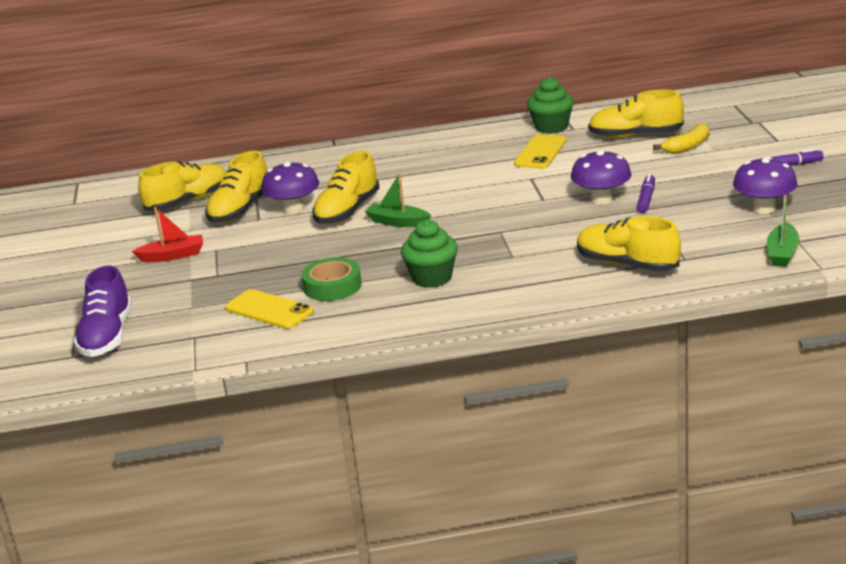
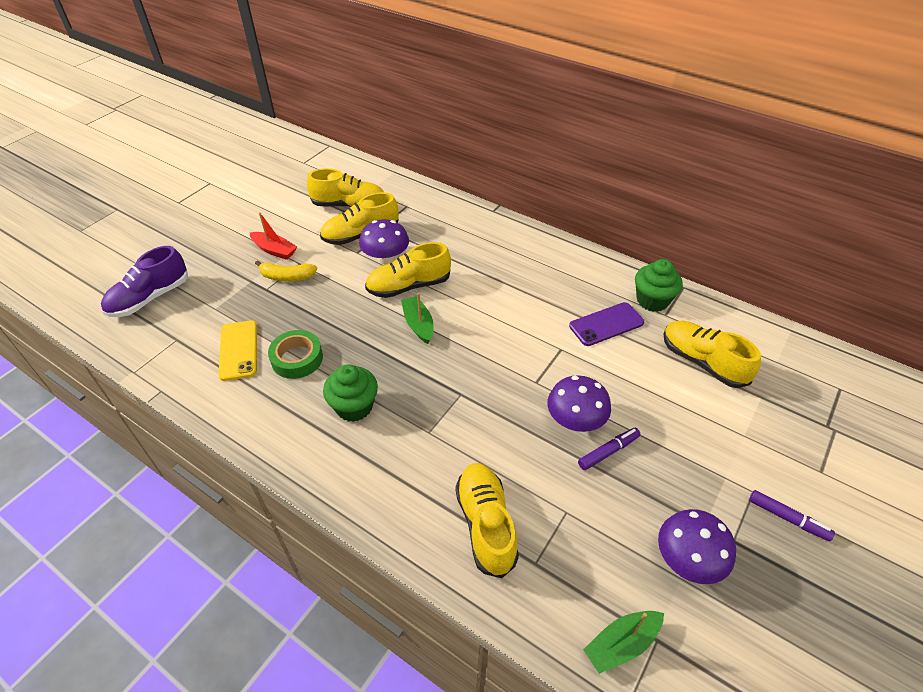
camera: 40 degrees right, 20 degrees up
yellow phone [514,134,567,169] -> purple phone [569,302,644,346]
yellow banana [653,123,709,154] -> yellow banana moved to [255,260,318,281]

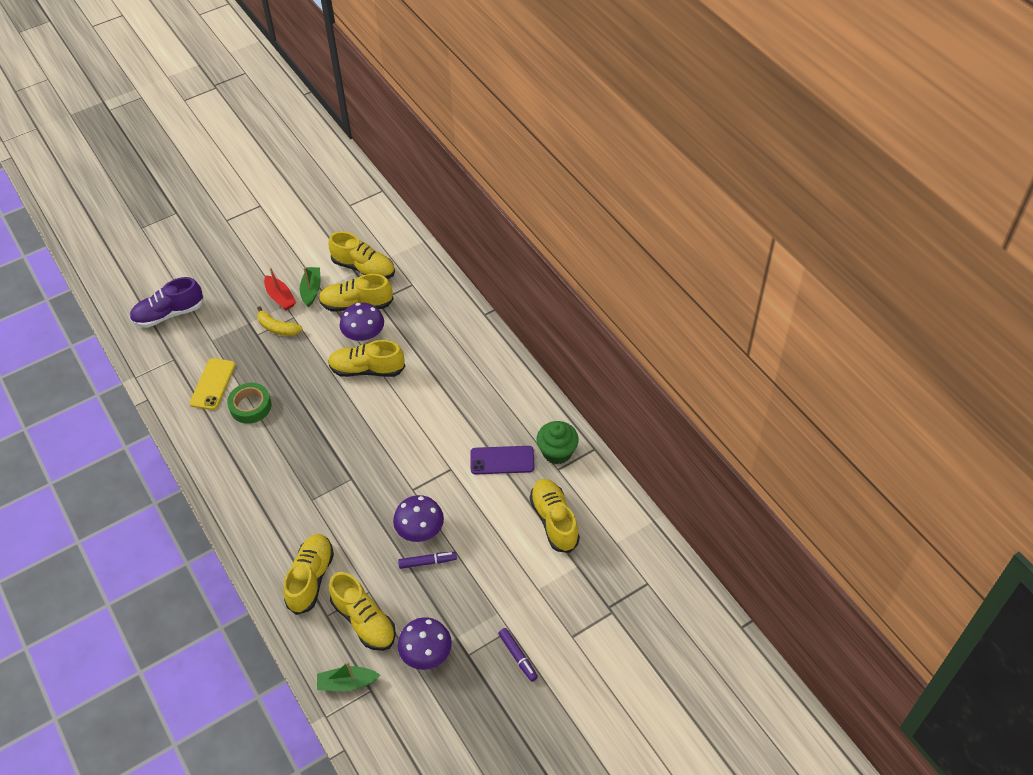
camera: 25 degrees right, 5 degrees up
green cupcake [323,365,378,422] -> none
green boat [401,293,433,344] -> green boat moved to [300,267,320,307]
none -> yellow shoe [329,572,396,651]

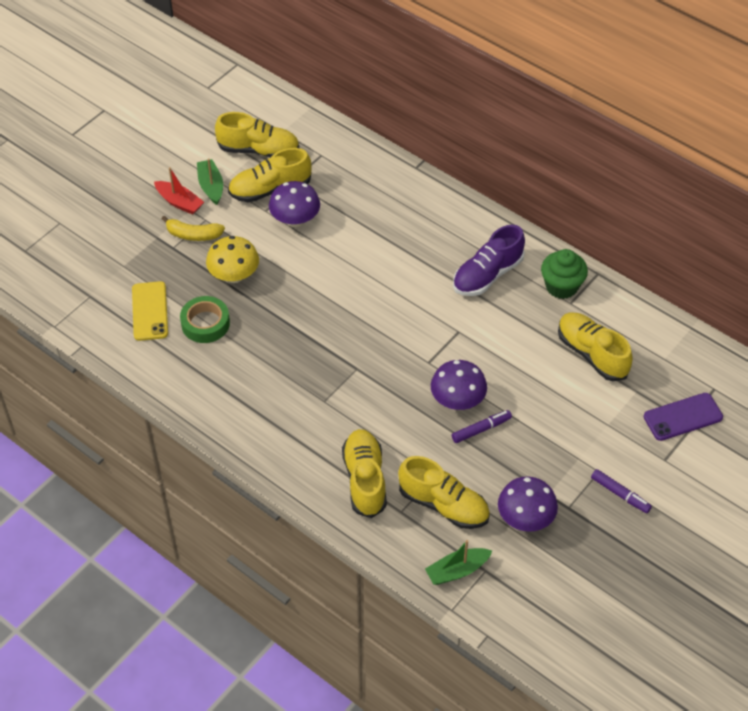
camera: 20 degrees left, 0 degrees up
purple shoe [130,277,204,328] -> purple shoe moved to [453,225,525,296]
yellow shoe [328,340,405,377] -> none
purple phone [470,446,535,475] -> purple phone moved to [644,393,723,441]
none -> yellow mushroom [206,236,259,283]

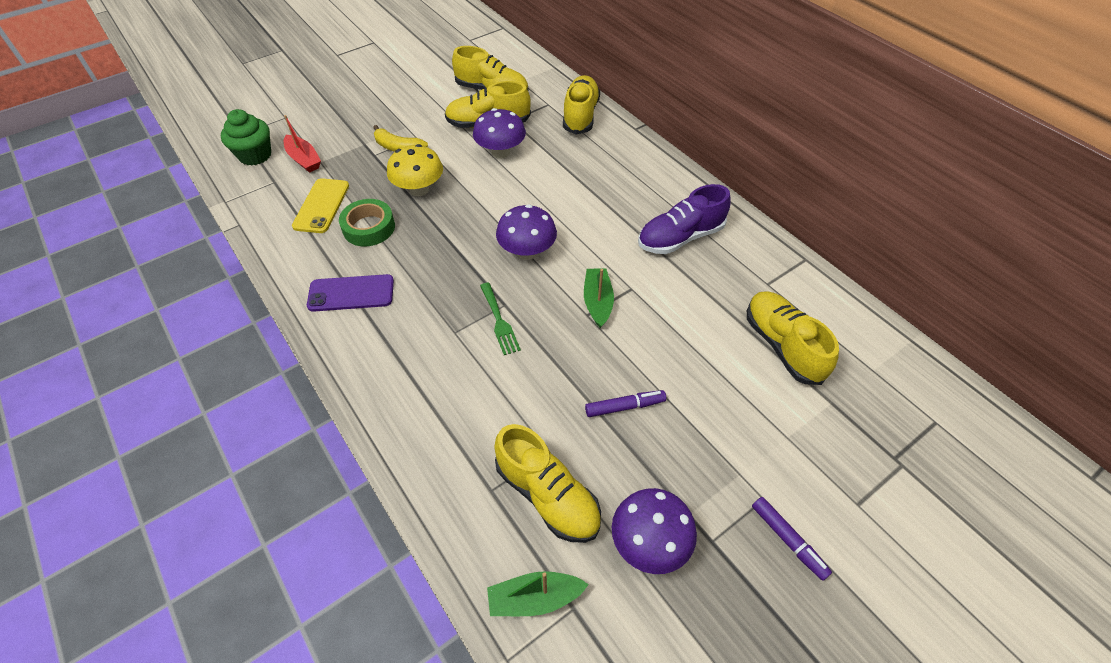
camera: 15 degrees right, 0 degrees up
red boat [154,167,204,215] -> red boat moved to [284,115,321,173]
green boat [197,158,223,205] -> green boat moved to [584,268,614,328]
yellow shoe [342,429,387,518] -> yellow shoe moved to [563,75,600,134]
purple mushroom [431,360,487,410] -> purple mushroom moved to [496,204,557,260]
green cupcake [541,249,588,299] -> green cupcake moved to [221,109,271,166]
purple phone [644,393,723,441] -> purple phone moved to [307,274,394,312]
none -> green fork [480,282,521,355]

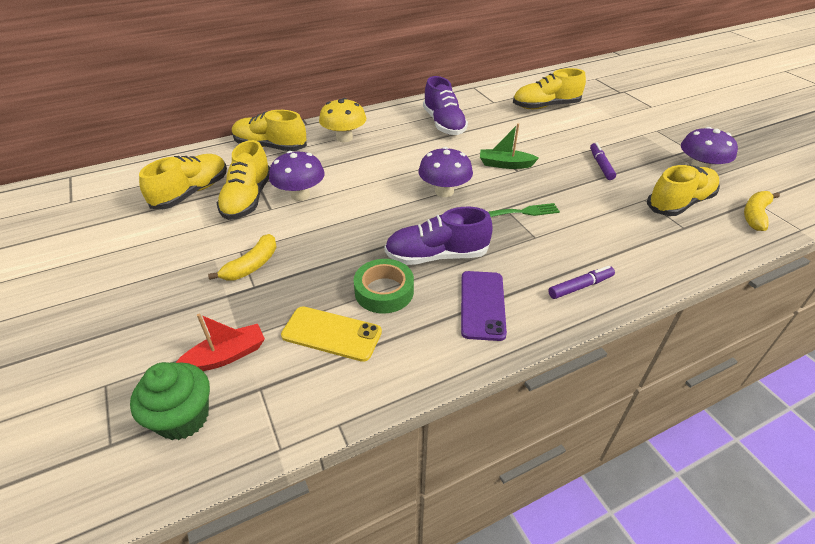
camera: 80 degrees left, 10 degrees down
yellow mushroom [387,144,443,196] -> yellow mushroom moved to [319,98,366,142]
green boat [487,571,589,616] -> yellow banana [744,191,780,231]
purple marker [752,497,832,581] -> purple marker moved to [548,266,615,299]
none -> purple shoe [385,207,492,265]

